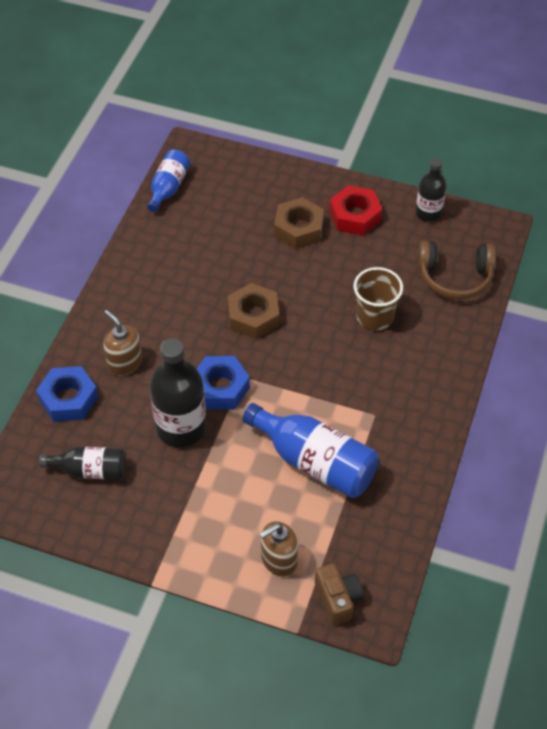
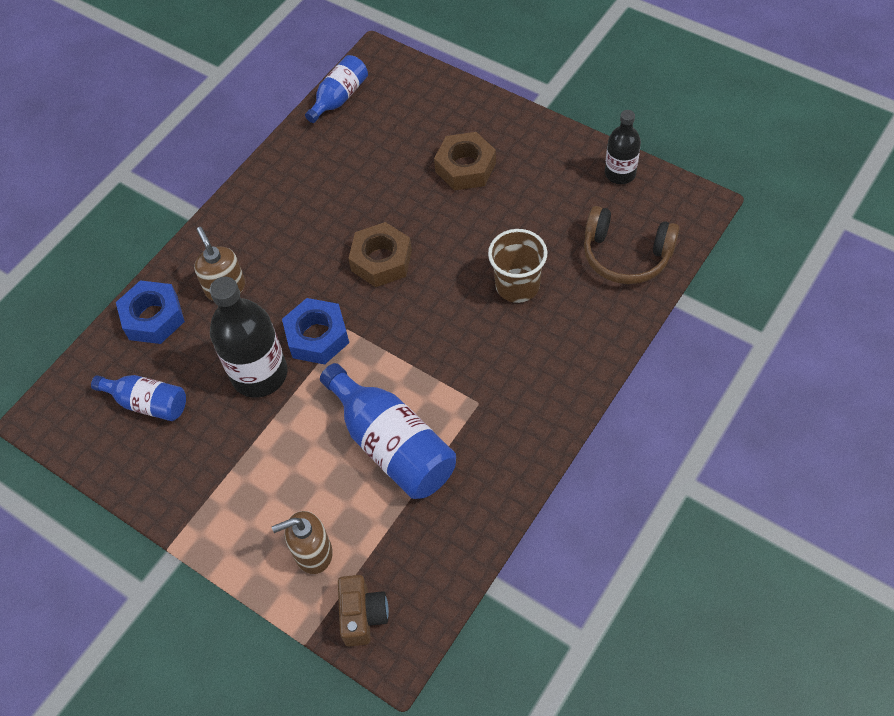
camera: 20 degrees right, 5 degrees up
black bottle [39,447,126,480] -> blue bottle [91,375,186,421]
red nut [329,185,382,235] -> none

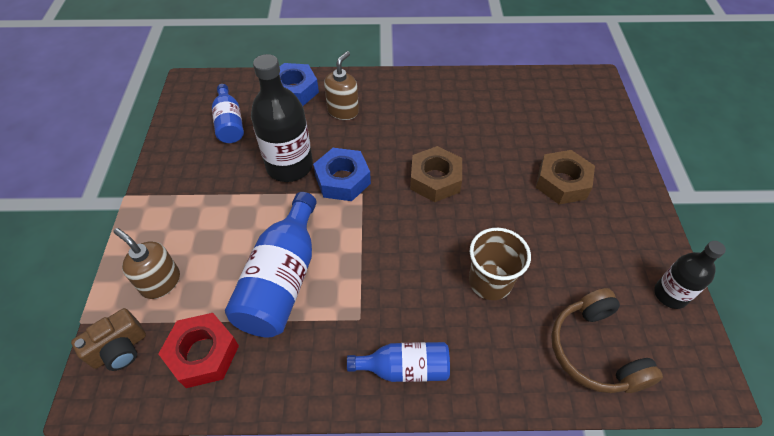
camera: 50 degrees right, 5 degrees down
blue bottle [305,55,368,123] -> blue bottle moved to [347,342,450,382]
none -> red nut [158,313,239,388]

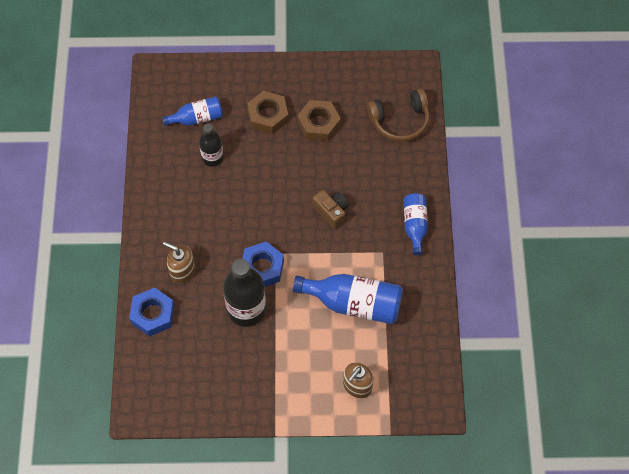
camera: 90 degrees left, 10 degrees up
brown camera [71,308,146,371] -> brown camera moved to [313,190,349,229]
red nut [158,313,239,388] -> none
blue bottle [212,84,244,143] -> blue bottle moved to [162,96,223,126]
brown nut [410,146,462,202] -> brown nut moved to [297,100,341,141]
brown cup [469,228,531,300] -> none
black bottle [654,241,726,309] -> black bottle moved to [199,123,224,167]

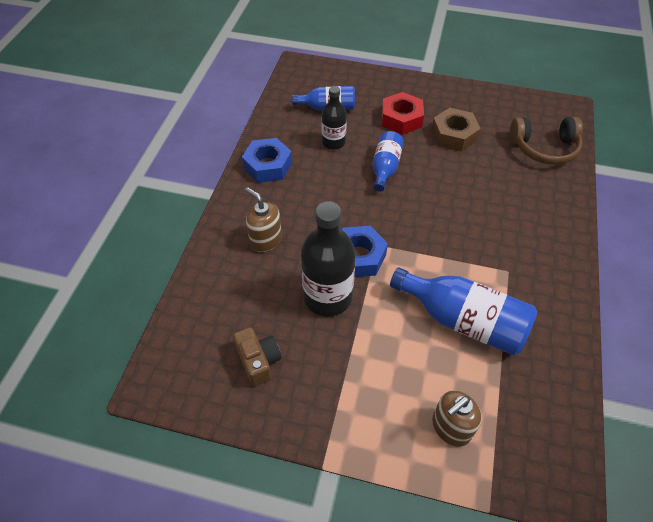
camera: 15 degrees right, 10 degrees down
blue nut [129,288,175,337] -> blue nut moved to [242,138,292,183]
brown nut [247,91,289,134] -> red nut [382,92,424,135]
brown camera [313,190,349,229] -> brown camera moved to [233,327,281,387]
blue bottle [404,193,428,255] -> blue bottle moved to [372,131,404,192]

